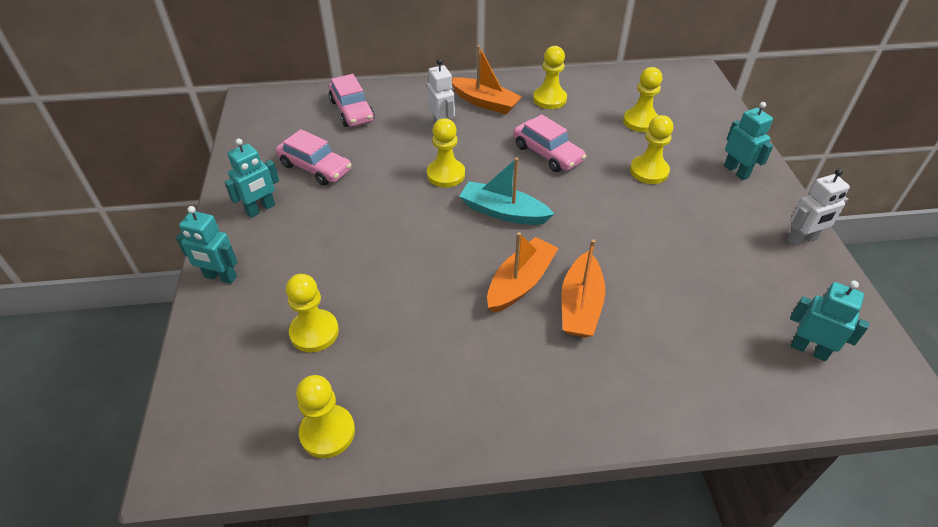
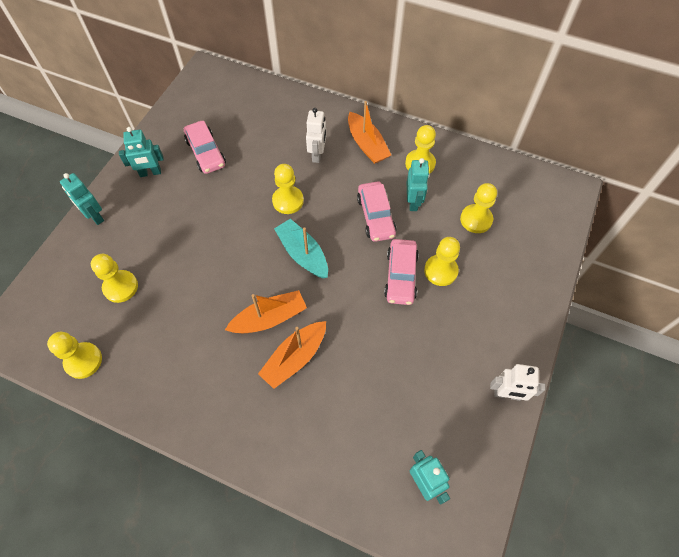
camera: 30 degrees right, 15 degrees up
pink car [329,74,375,127] -> pink car moved to [384,239,419,305]
turquoise robot [724,102,773,180] -> turquoise robot moved to [406,158,429,211]

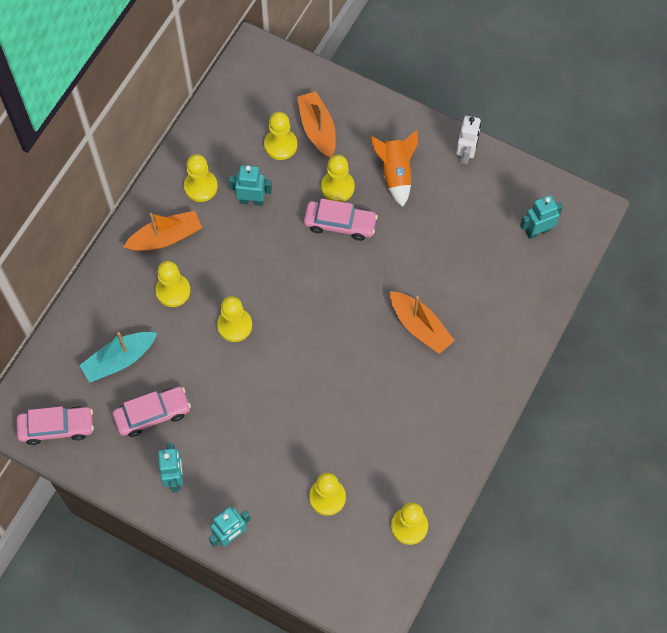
camera: 85 degrees left, 5 degrees up
orange boat [225,290,307,333] -> orange boat moved to [297,91,336,158]
turquoise boat [274,219,328,278] -> turquoise boat moved to [79,332,157,383]
white robot [306,108,326,163] -> yellow pawn [155,261,190,307]
pink car [357,182,396,242] -> pink car moved to [17,406,94,445]
none -> orange rocket [370,130,418,207]

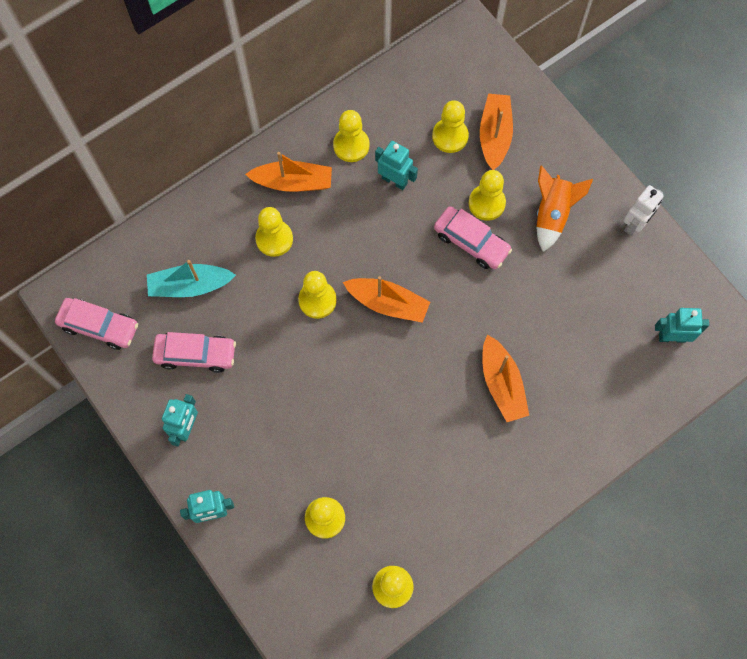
camera: 25 degrees right, 5 degrees up
none -> orange boat [343,276,430,323]

